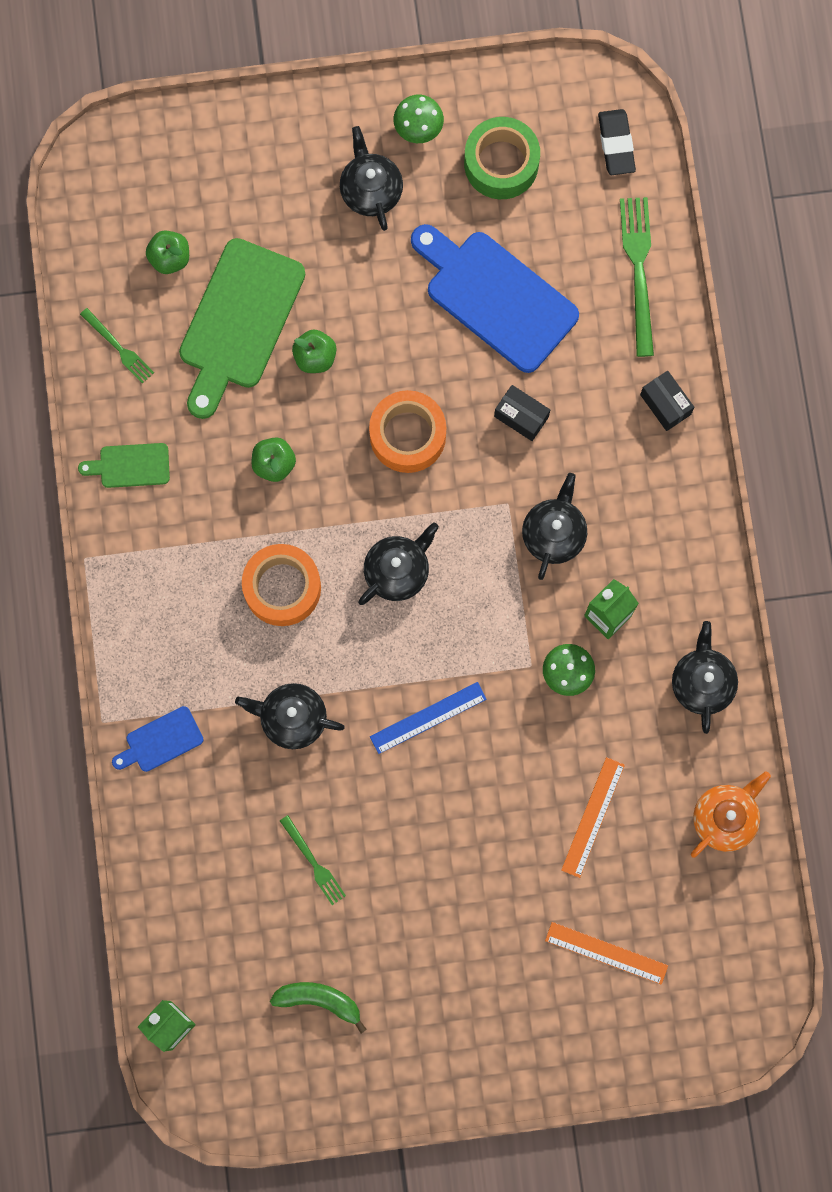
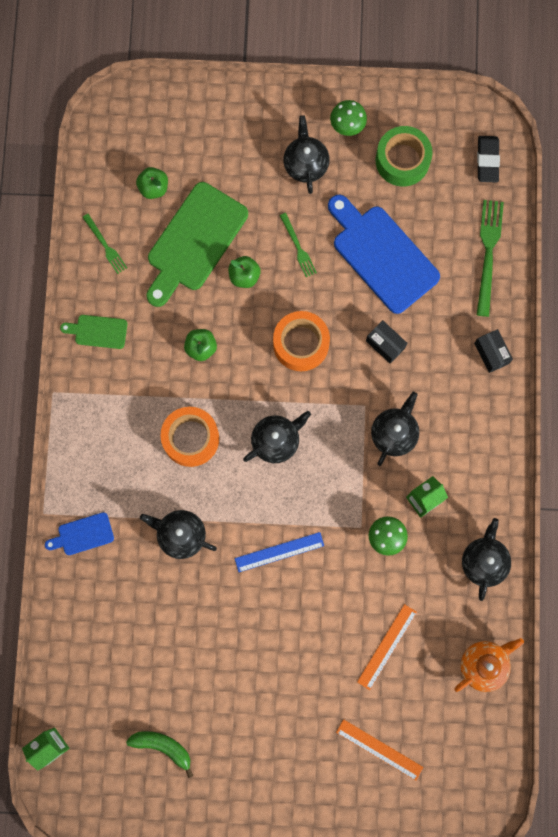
camera: 10 degrees right, 0 degrees up
green fork [280,815,346,905] -> green fork moved to [280,213,317,277]

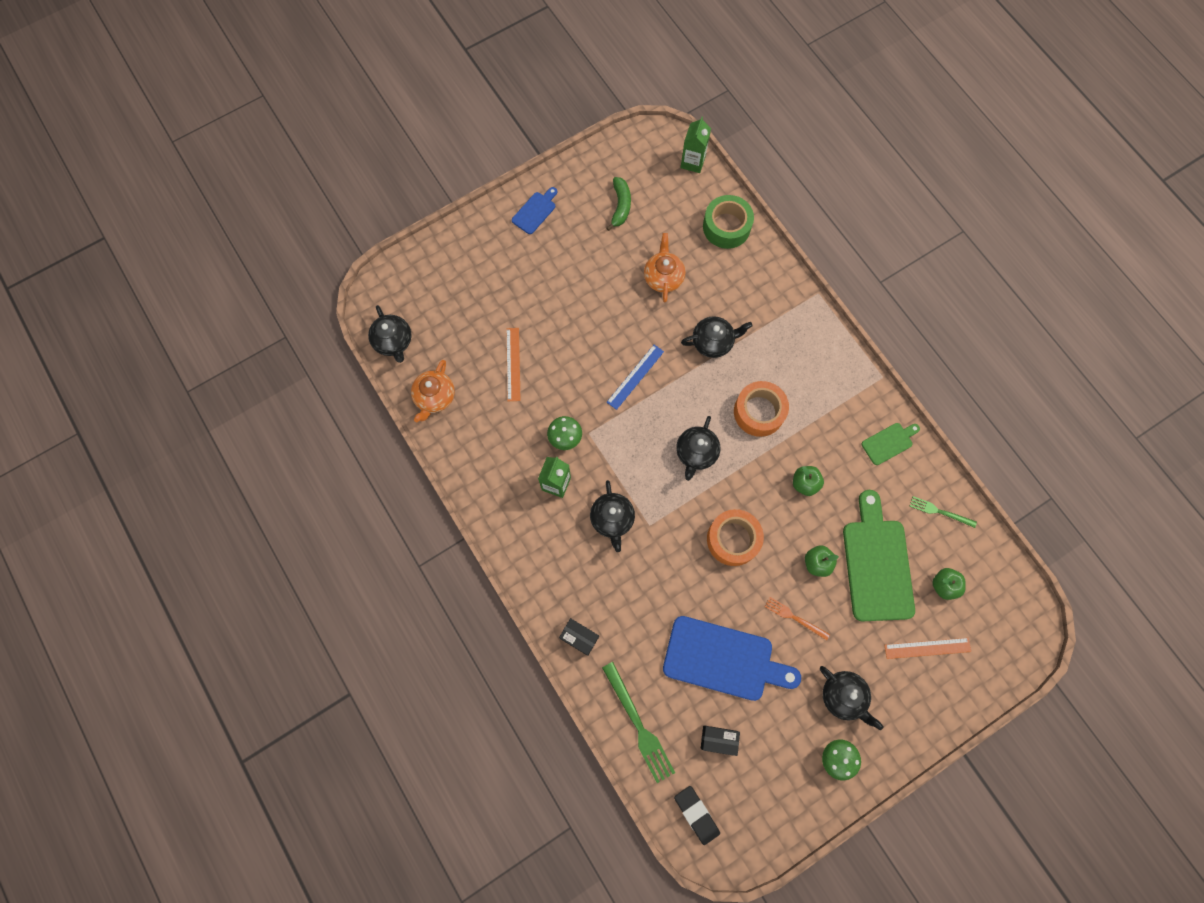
camera: 145 degrees right, 5 degrees down
blue cutting board [45,512,114,555] -> blue cutting board moved to [512,187,557,234]
green banana [126,731,193,778] -> green banana turned 75 degrees counterclockwise [606,177,631,231]
green fork [280,213,317,277] -> orange fork [765,597,830,640]
orange ruler [336,719,424,781] -> orange ruler moved to [884,638,971,659]
black box [366,320,407,363] -> black box moved to [701,725,740,756]
green tape [376,126,433,187] -> green tape moved to [703,195,754,249]
black teapot [462,518,511,601] -> black teapot moved to [368,305,411,363]
none -> orange teapot [644,233,685,303]

